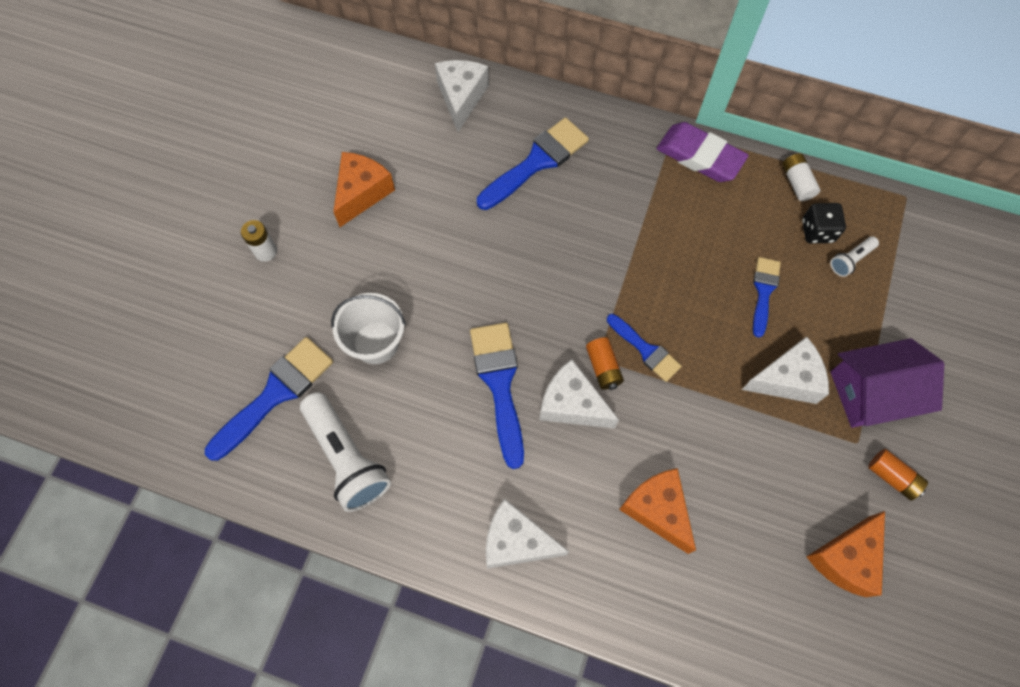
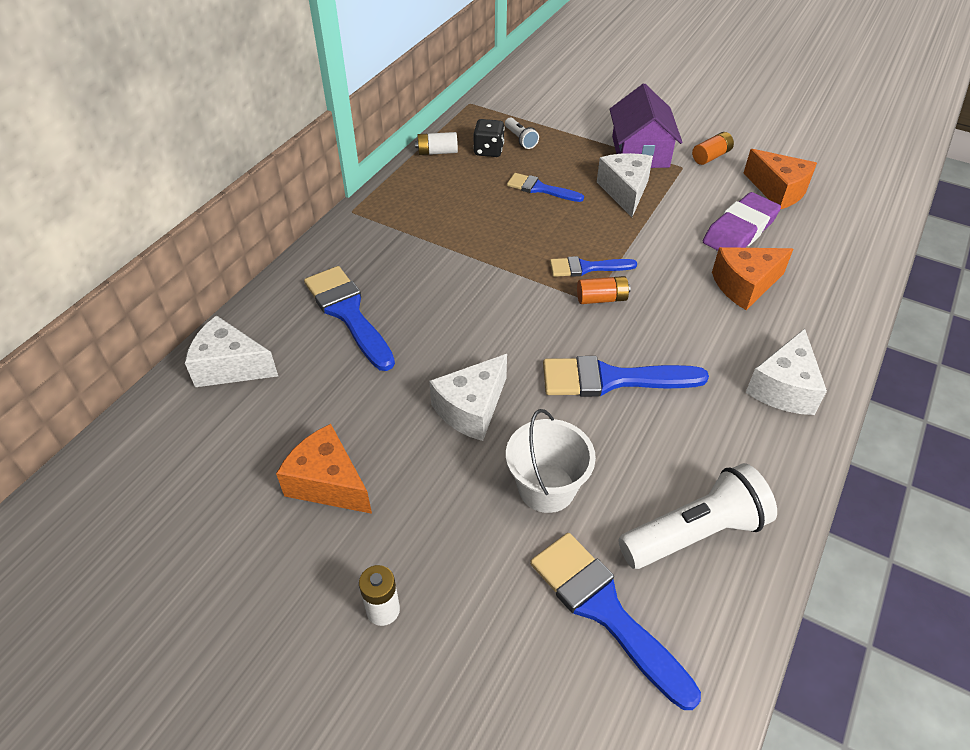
camera: 80 degrees left, 20 degrees down
white cheese [539,359,619,429] -> white cheese moved to [429,354,507,441]
blue brush [607,314,682,382] -> blue brush turned 150 degrees counterclockwise [550,256,637,277]
purple eraser [656,122,749,182] -> purple eraser moved to [703,192,781,251]

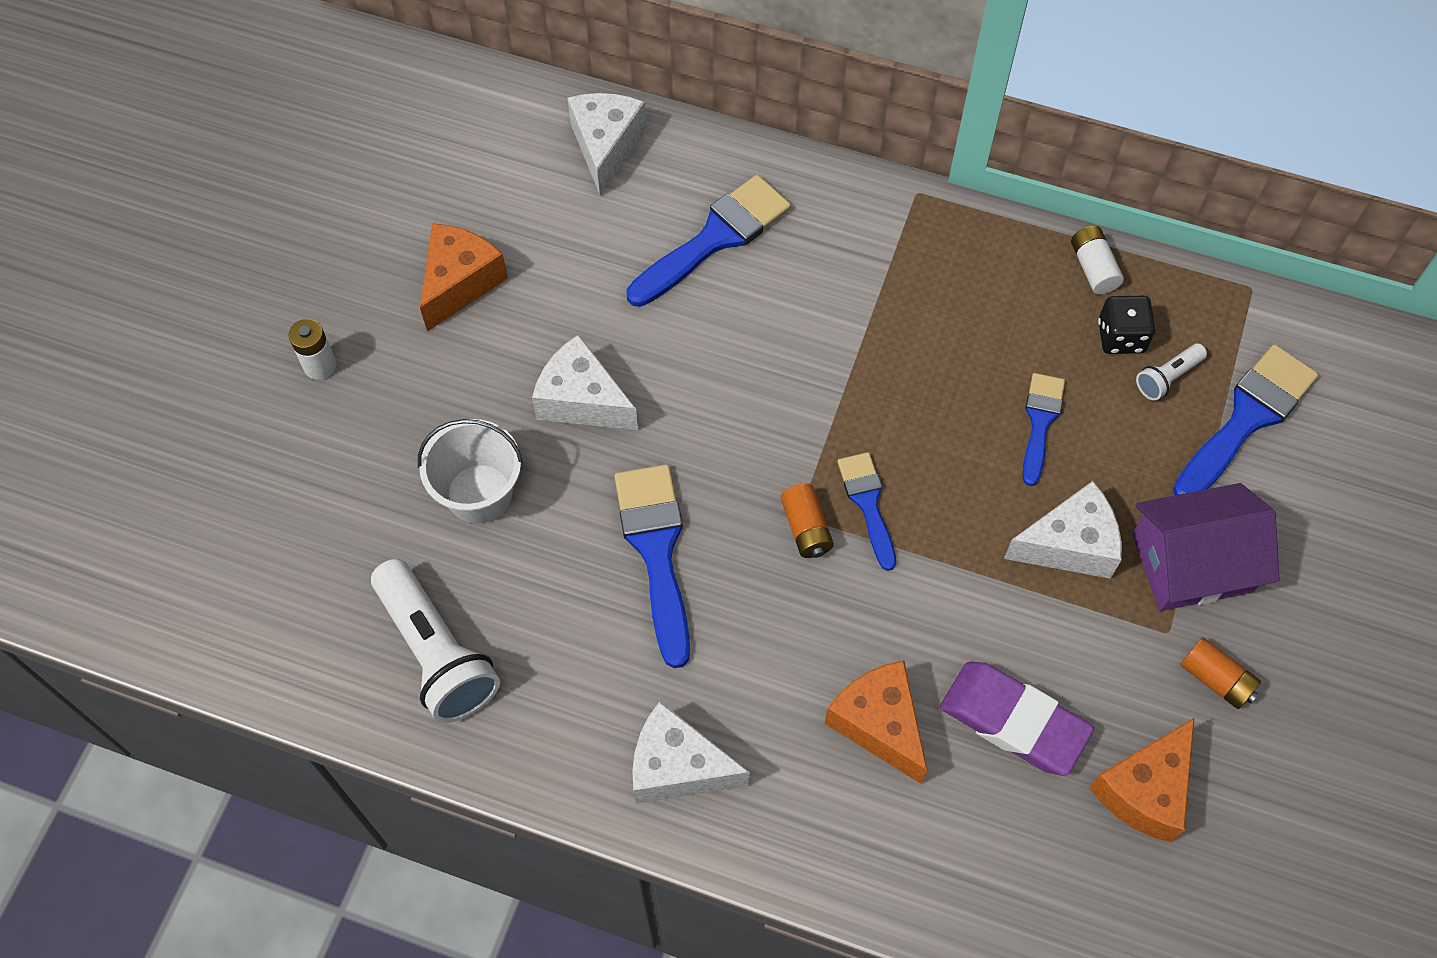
camera: 80 degrees right, 15 degrees up
blue brush [530,533,701,710] -> blue brush moved to [1173,344,1319,495]

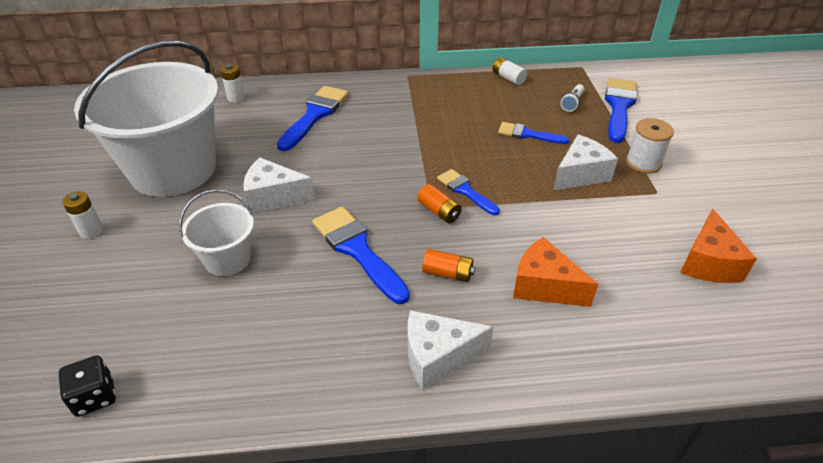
camera: 25 degrees left, 20 degrees down
white flashlight [371,559,500,723] -> none
orange cheese [420,223,508,331] -> white bucket [74,40,219,197]
white cheese [567,93,647,196] -> white battery [220,64,245,103]
purple eraser [940,662,1094,776] -> none
blue brush [1022,373,1065,486] -> blue brush turned 60 degrees counterclockwise [498,122,569,144]
black dice [1098,296,1155,354] -> black dice moved to [59,356,116,417]
purple house [1132,483,1280,611] -> white spool [626,118,674,173]
orange battery [1180,637,1261,709] -> orange battery moved to [422,249,475,282]

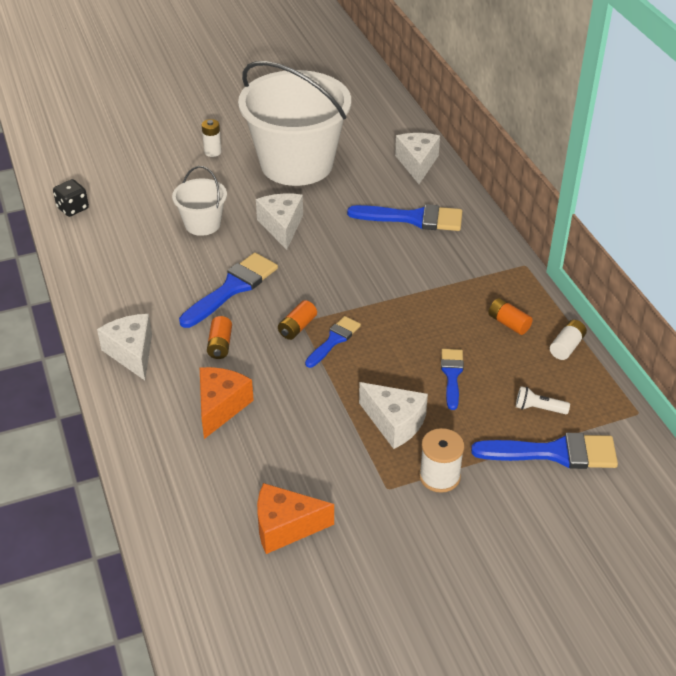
camera: 75 degrees right, 0 degrees up
white battery [220,64,245,103] -> white cheese [395,133,440,184]
none -> orange battery [488,298,533,335]

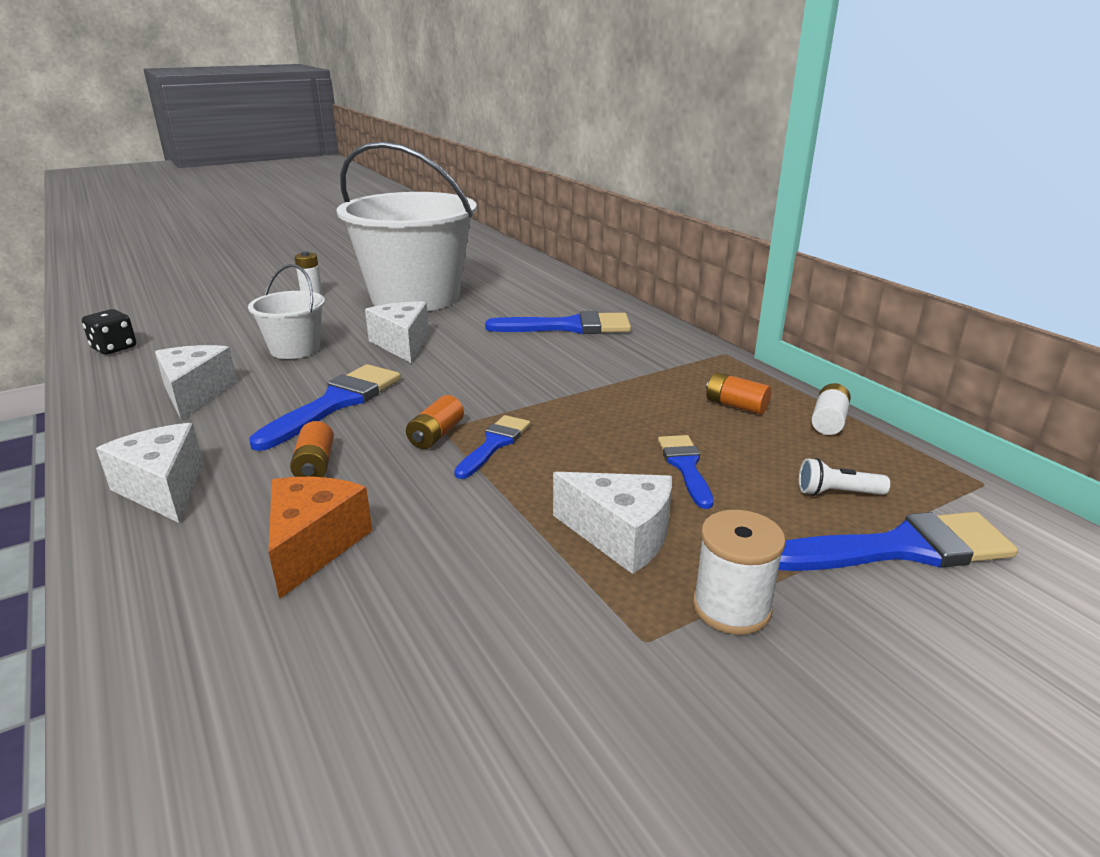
camera: 10 degrees left, 15 degrees down
orange cheese [257,483,334,554] -> none
white cheese [395,133,440,184] -> white cheese moved to [155,345,237,420]

